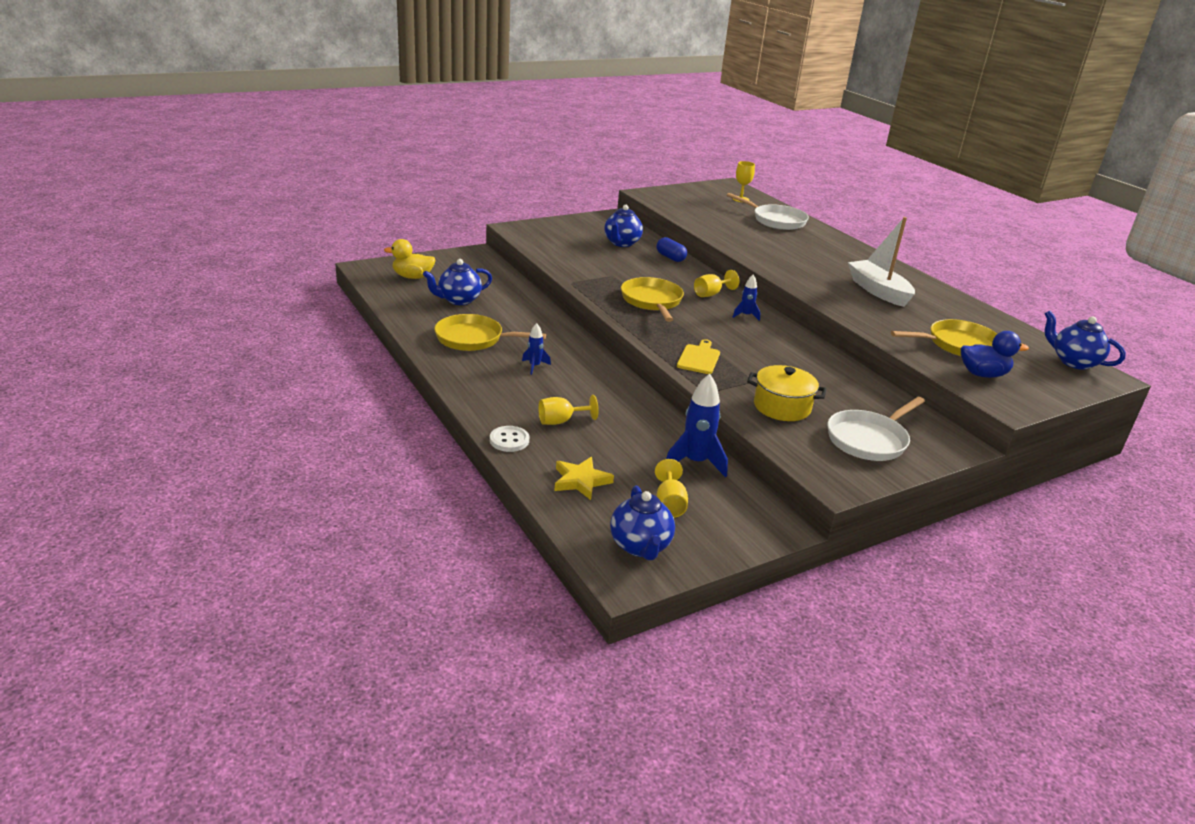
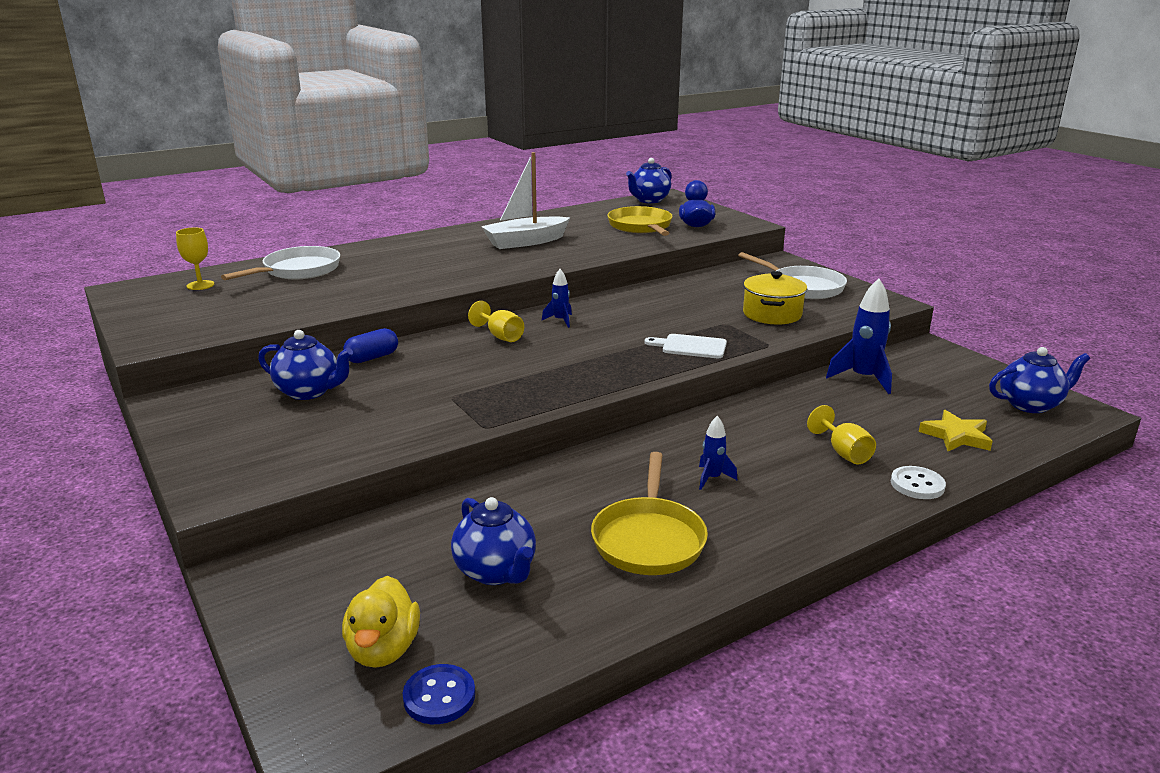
camera: 90 degrees left, 5 degrees down
yellow pan [621,277,684,322] -> none
yellow goblet [655,459,688,518] -> none
yellow cutting board [677,339,720,374] -> white cutting board [645,334,727,358]
none -> blue button [403,664,475,724]

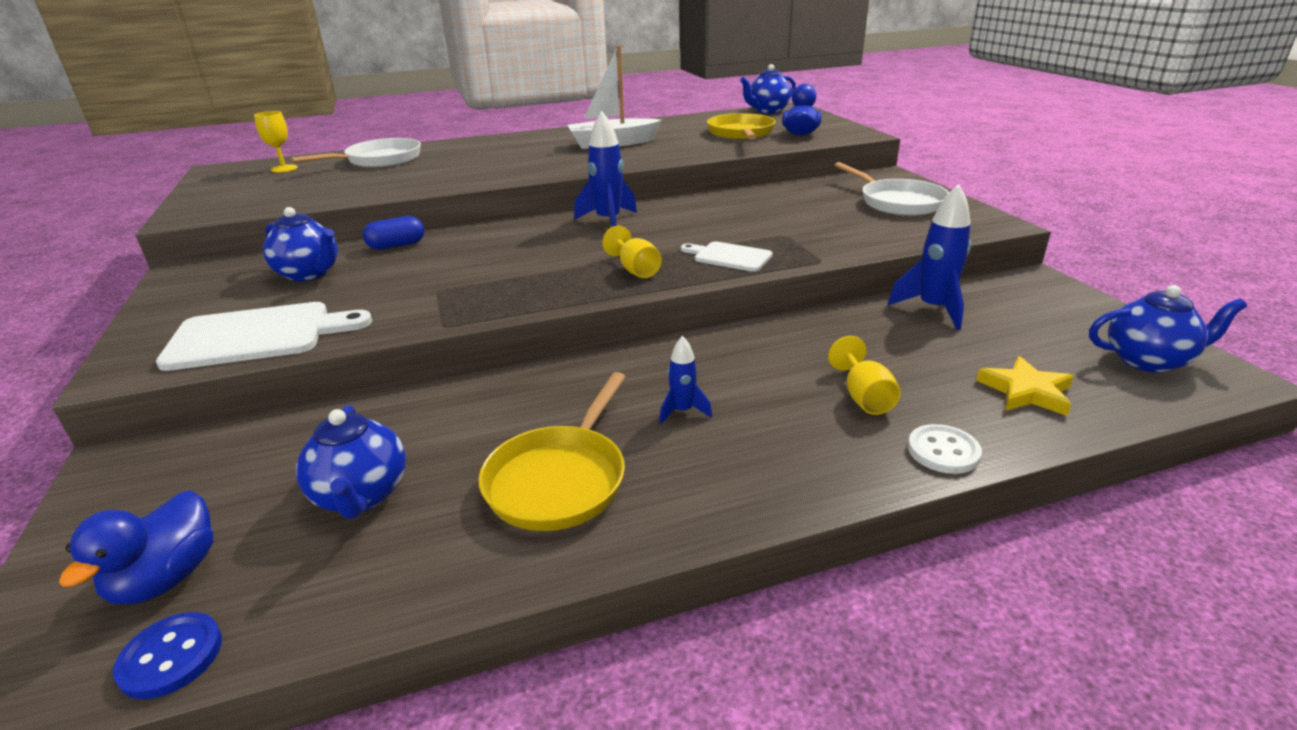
camera: 15 degrees right, 5 degrees up
yellow duck [342,576,420,668] -> blue duck [59,490,213,604]
yellow goblet [468,301,524,342] -> yellow goblet moved to [602,226,662,278]
blue rocket [542,269,572,328] -> blue rocket [574,111,637,227], size x1.82
yellow pot [743,271,807,324] -> none
none -> white cutting board [156,302,372,371]

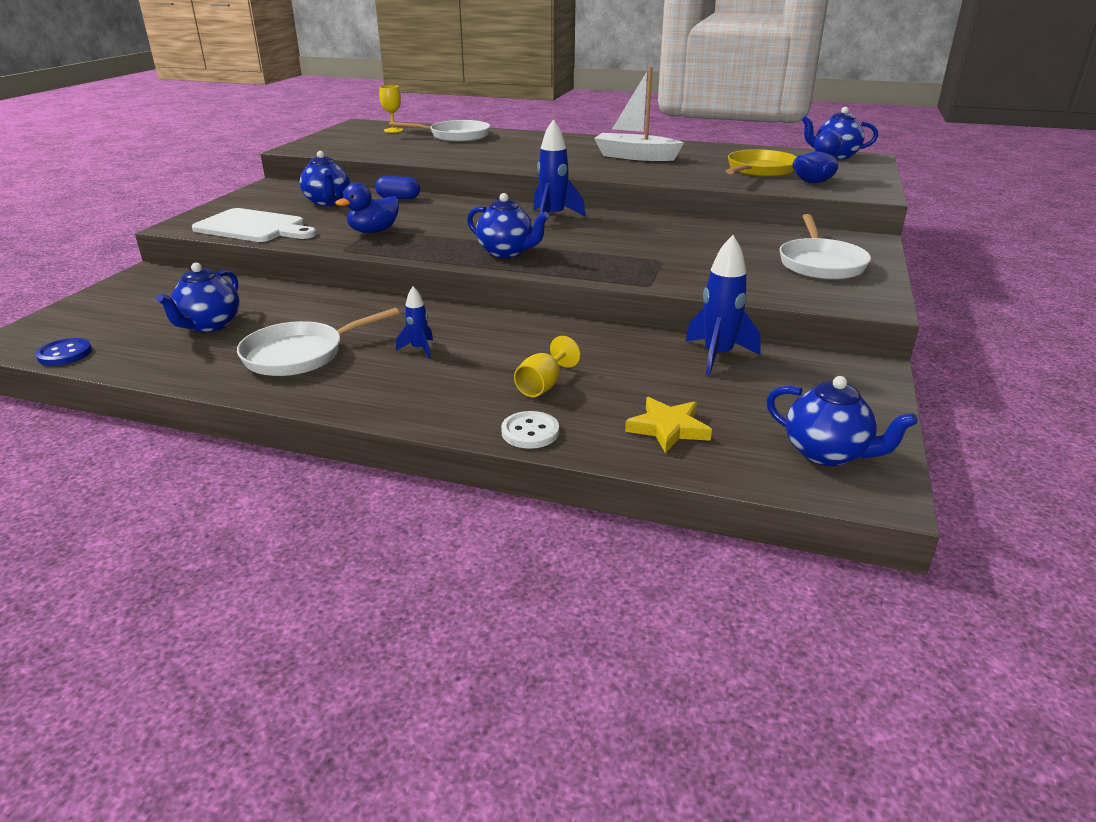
camera: 35 degrees right, 0 degrees up
blue duck [59,490,213,604] -> blue duck moved to [335,182,399,233]
yellow pan [478,372,626,531] -> white pan [237,308,399,376]
yellow goblet [602,226,662,278] -> blue teapot [467,193,549,258]
white cutting board [681,241,773,272] -> none

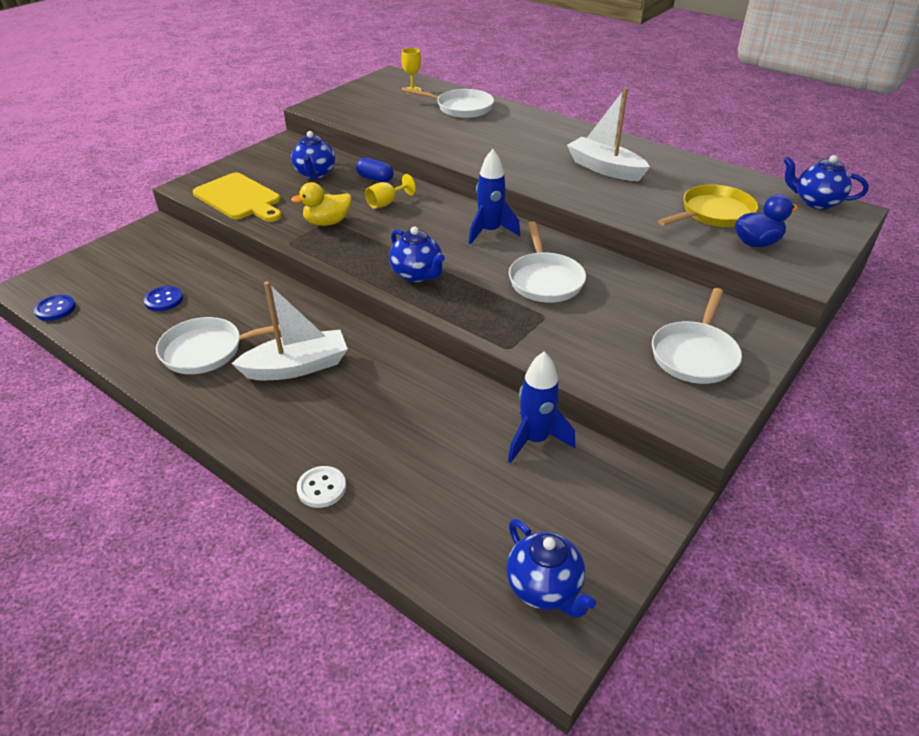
camera: 20 degrees right, 10 degrees up
blue teapot [156,263,240,332] -> blue button [144,286,183,311]
white cutting board [192,208,317,242] -> yellow cutting board [193,173,282,222]
blue duck [335,182,399,233] -> yellow duck [291,182,351,226]
blue rocket [396,287,433,359] -> white boat [232,282,348,380]
yellow goblet [514,336,581,397] -> yellow goblet moved to [365,174,416,209]
yellow star [625,397,712,453] -> none
none -> white pan [509,221,586,303]

